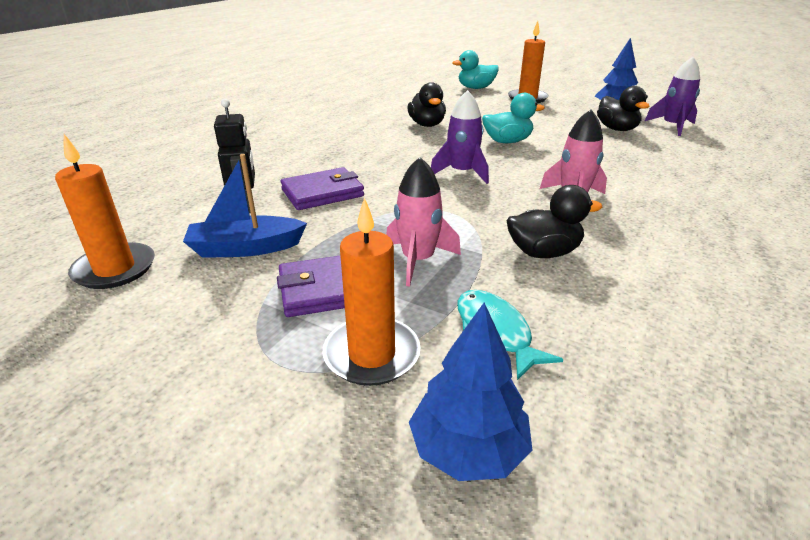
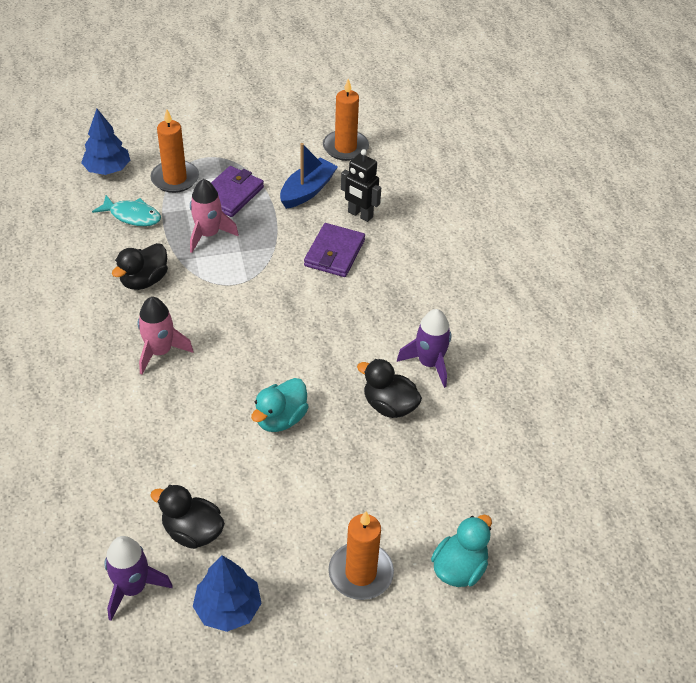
camera: 135 degrees right, 15 degrees up
purple rocket [431,90,489,184] -> purple rocket moved to [397,309,452,388]

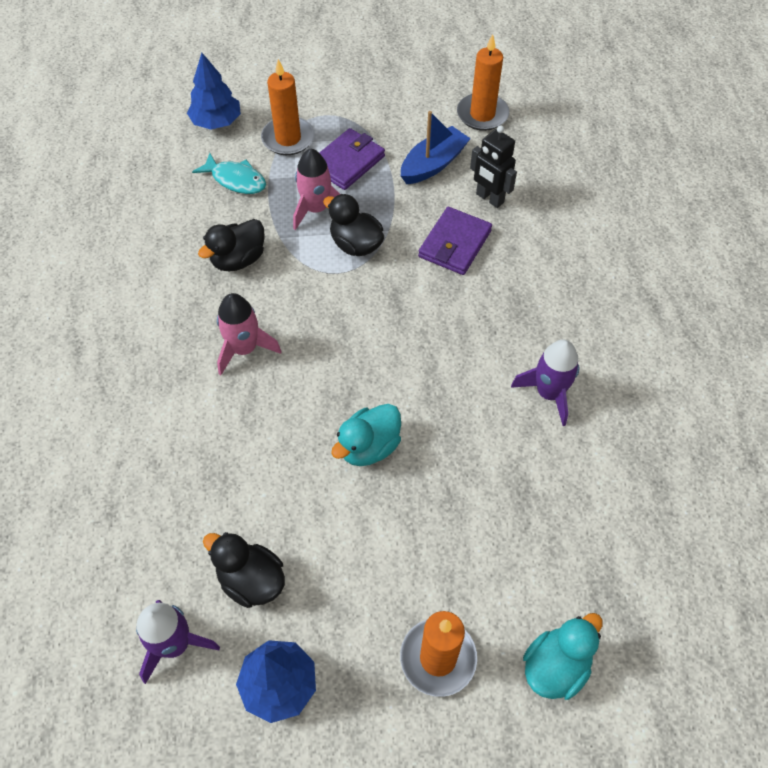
camera: 10 degrees right, 10 degrees up
black duck [357,359,422,418] -> black duck moved to [323,194,384,256]

